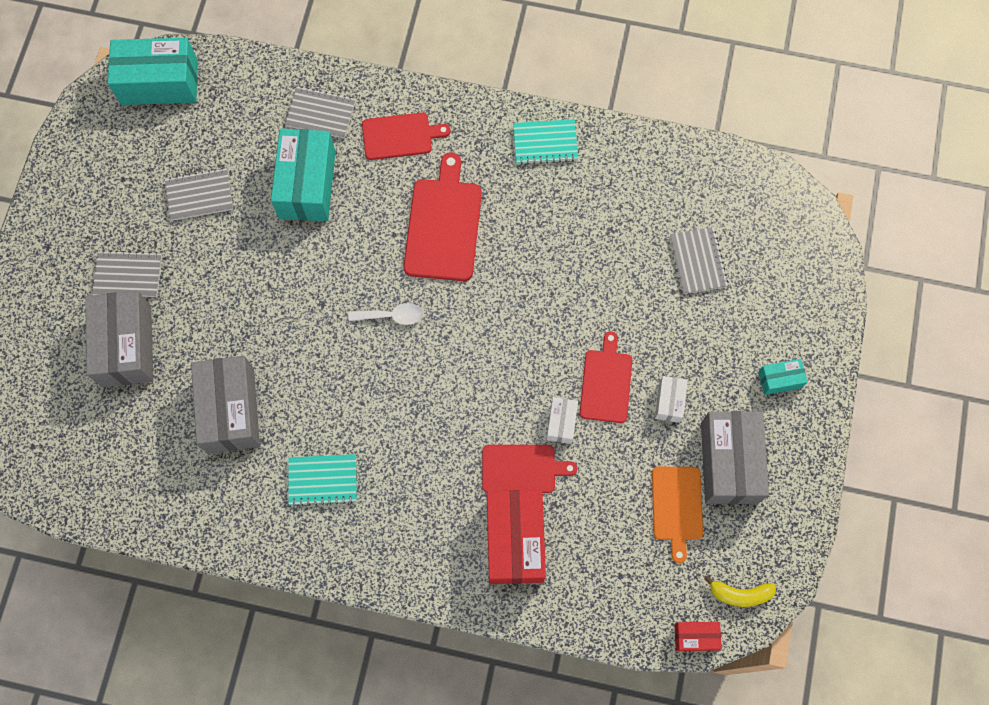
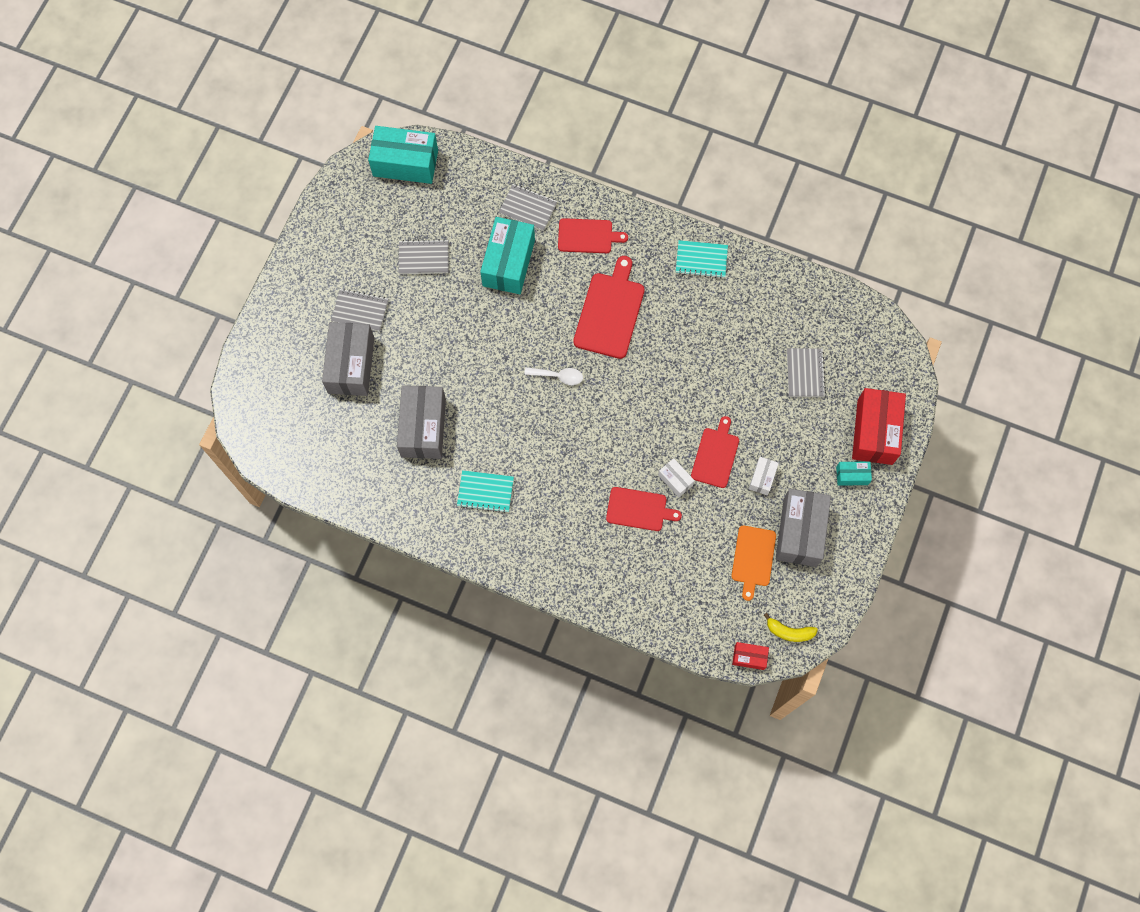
camera: 10 degrees right, 0 degrees up
red box [487,490,546,584] -> red box moved to [852,388,906,465]
white box [546,397,578,444] -> white box turned 60 degrees counterclockwise [658,458,695,497]

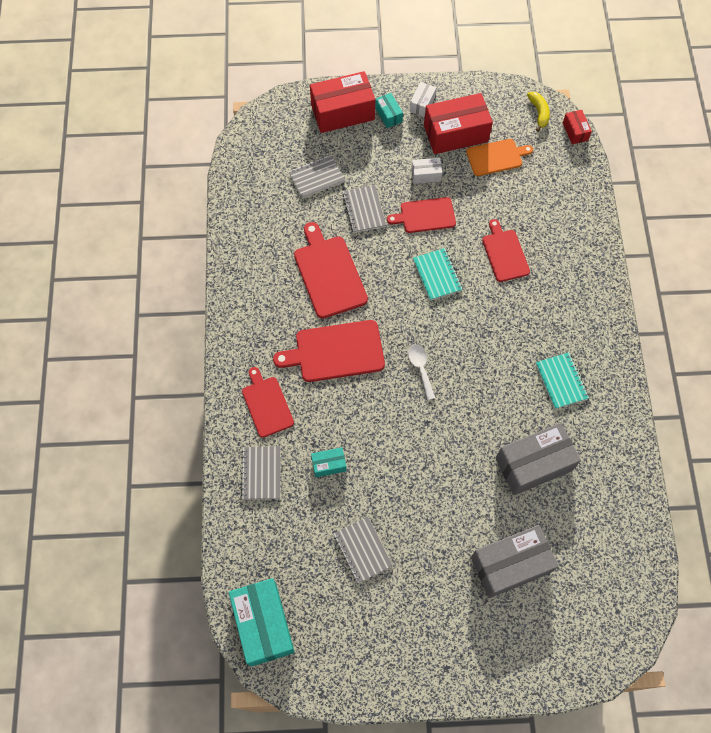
camera: 115 degrees left, 5 degrees down
grey notebook [331,289,388,332] -> grey notebook moved to [342,185,386,233]
turquoise box [480,217,535,294] -> turquoise box [311,447,347,477], size x0.48
white box [658,458,695,497] -> white box moved to [409,82,436,117]
turquoise notebook [676,240,728,279] -> turquoise notebook moved to [413,248,463,301]
grey box [776,489,831,567] -> red box [424,93,493,154]
none -> red cutting board [294,222,368,319]

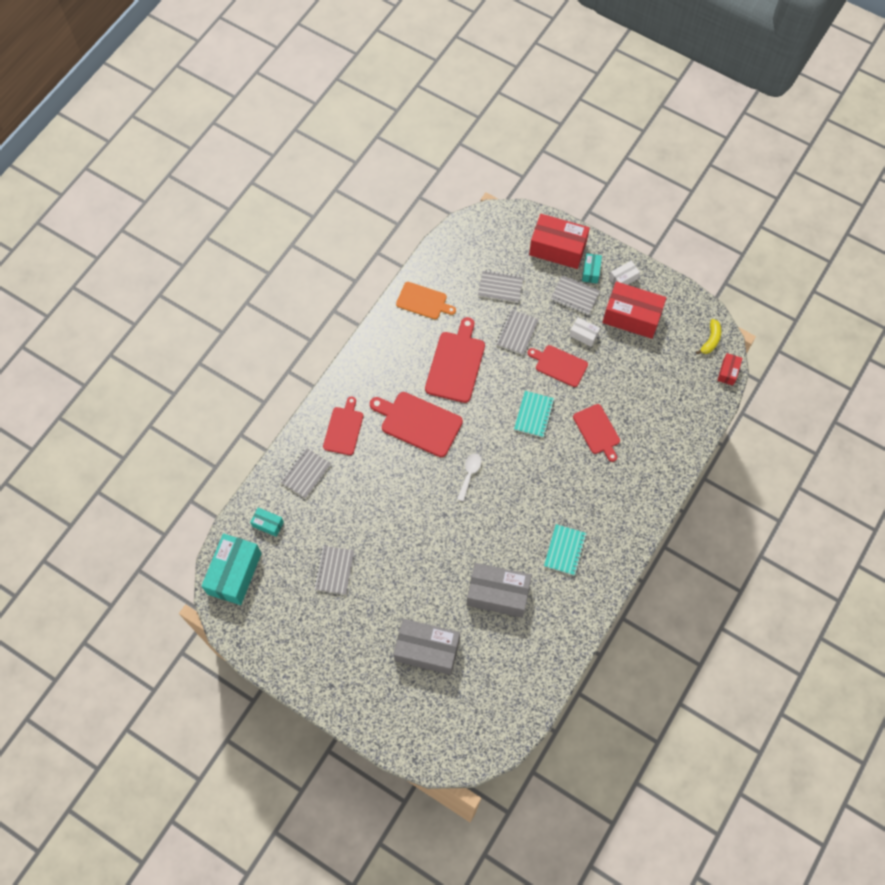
camera: 35 degrees right, 0 degrees up
turquoise box [311,447,347,477] -> turquoise box moved to [250,507,284,537]
orange cutting board [466,139,533,176] -> orange cutting board moved to [396,282,456,319]
red cutting board [482,219,530,282] -> red cutting board turned 135 degrees clockwise [573,404,620,462]
none -> grey notebook [551,275,600,315]

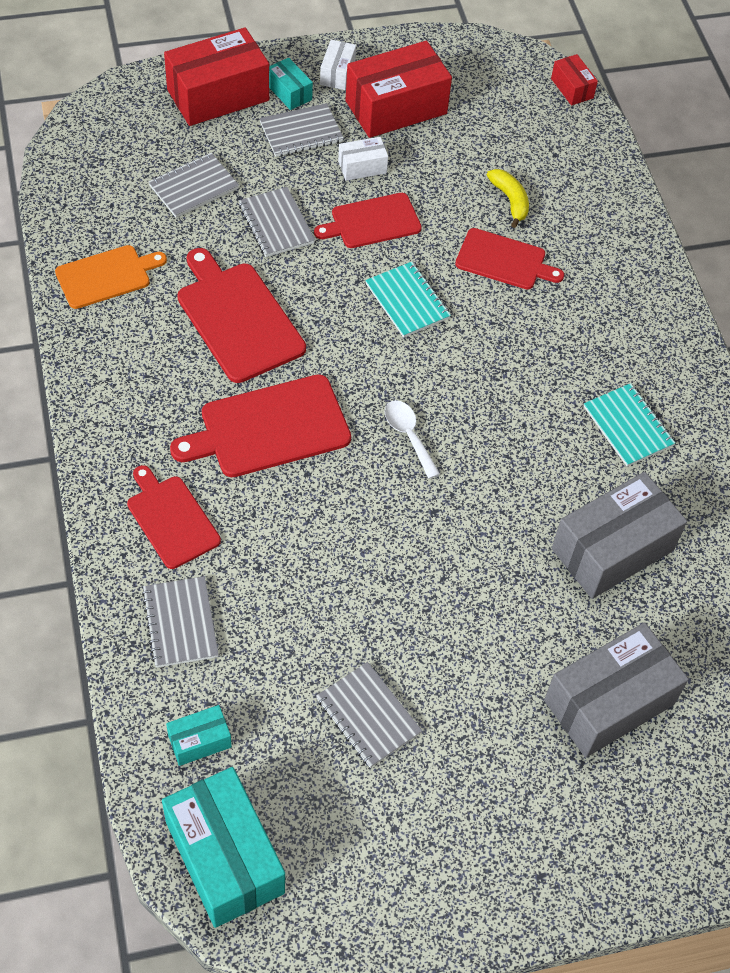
camera: 50 degrees left, 10 degrees down
yellow banana [696,319,721,354] -> yellow banana moved to [487,169,529,228]

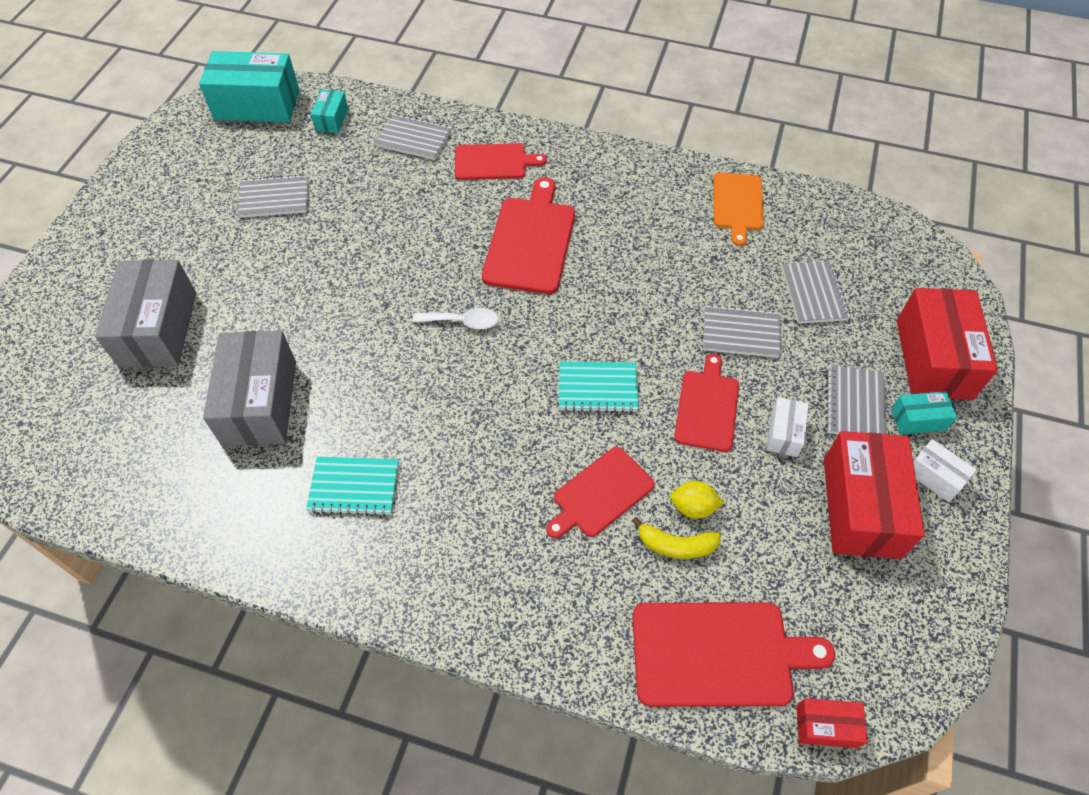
camera: 125 degrees right, 0 degrees up
red cutting board [177,248,306,383] -> red cutting board moved to [632,602,835,707]
none -> yellow lemon [670,481,724,518]

